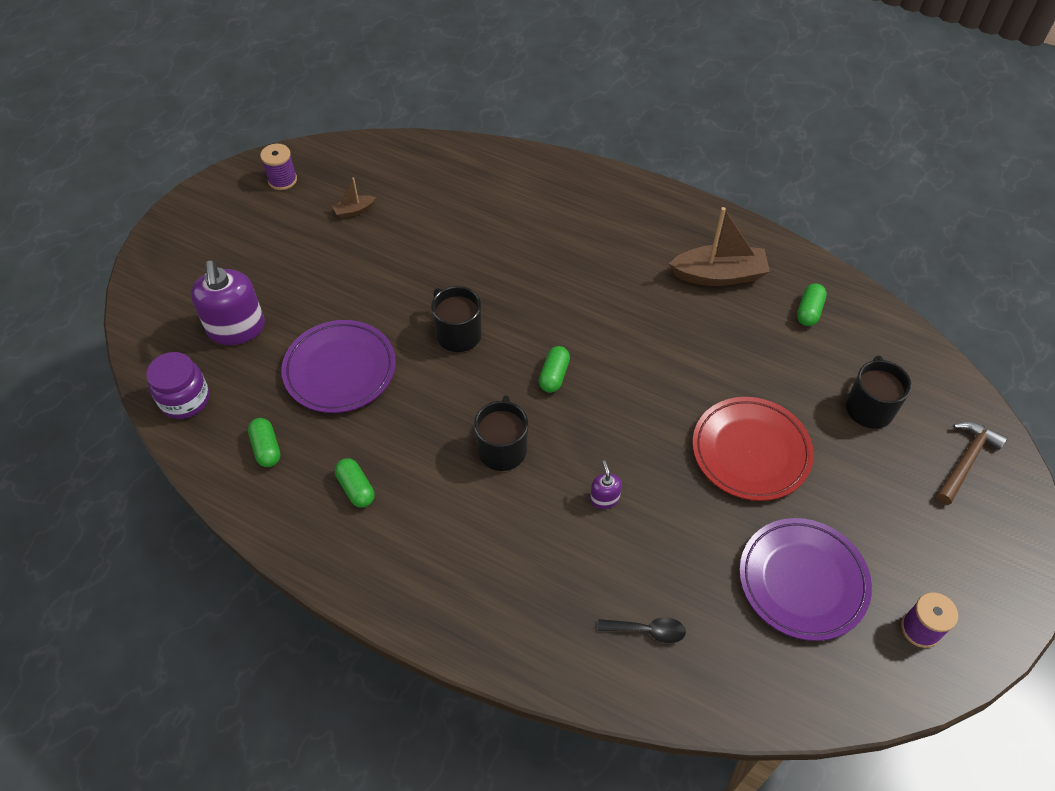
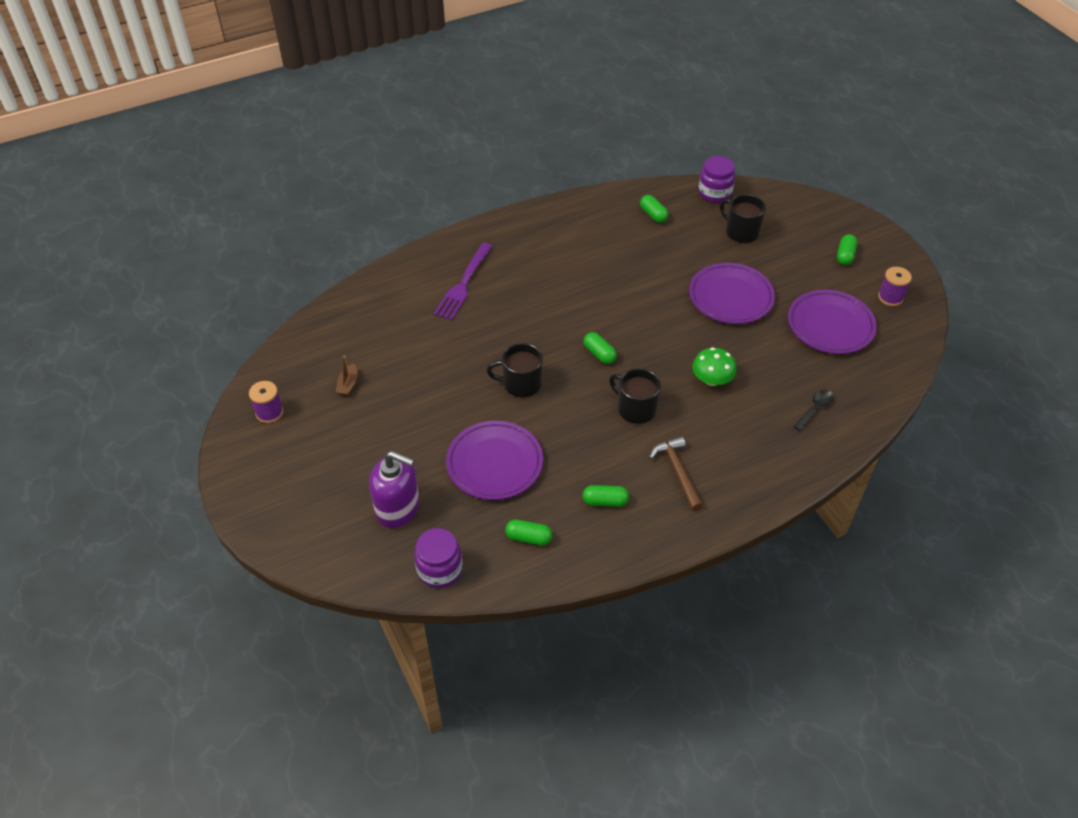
camera: 55 degrees left, 5 degrees down
purple soap dispenser [590,461,622,509] -> green mushroom [692,347,737,386]
brown boat [669,207,770,286] -> none
red plate [692,397,814,501] -> purple plate [689,263,775,324]
brown hammer [936,421,1007,505] -> brown hammer moved to [649,437,703,511]
none -> purple fork [434,243,493,320]
none -> purple jar [698,156,735,203]
none -> green capsule [837,234,857,265]

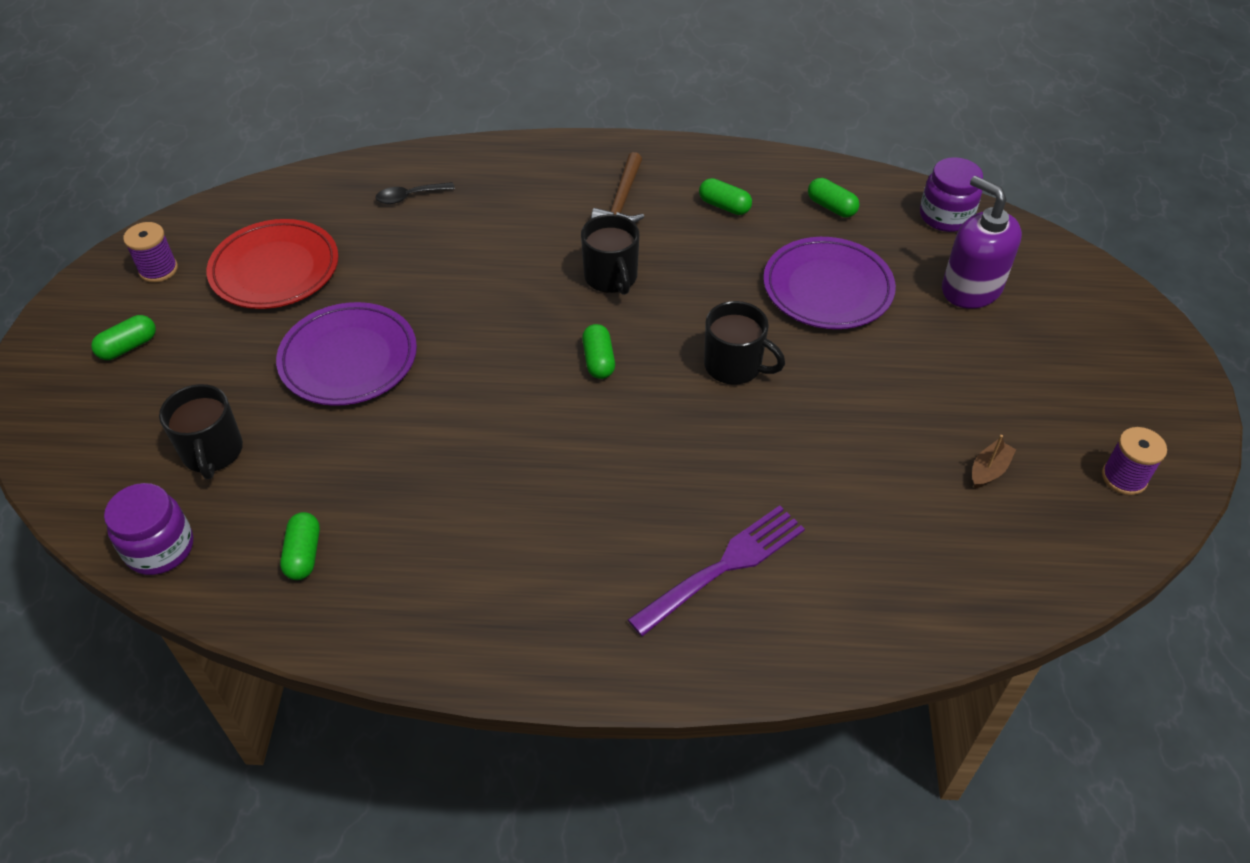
camera: 150 degrees left, 0 degrees up
green mushroom [692,347,737,386] -> none
purple plate [788,290,877,354] -> red plate [207,219,339,309]

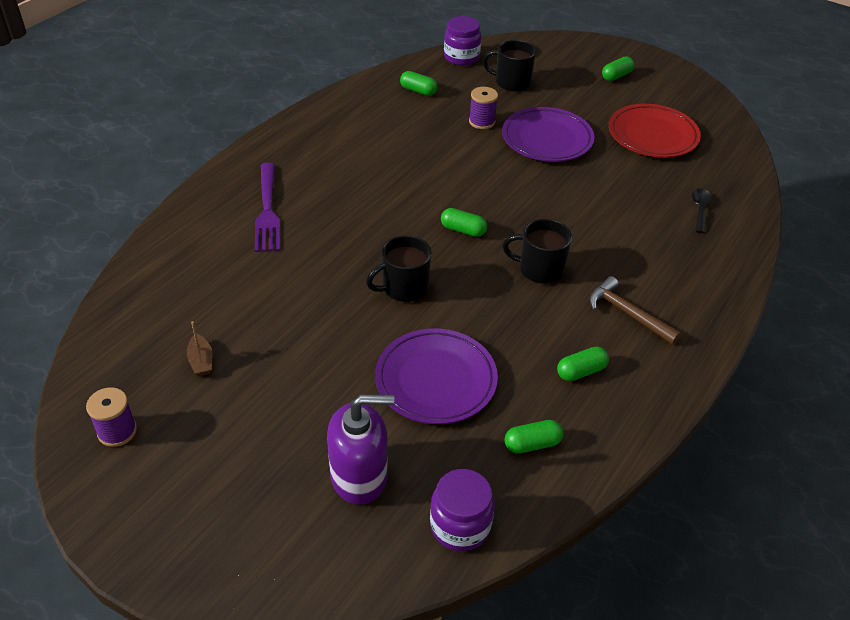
camera: 120 degrees right, 5 degrees down
green capsule [91,315,156,360] -> green capsule turned 60 degrees clockwise [602,56,634,81]
purple spool [123,222,178,283] -> purple spool moved to [469,87,498,129]

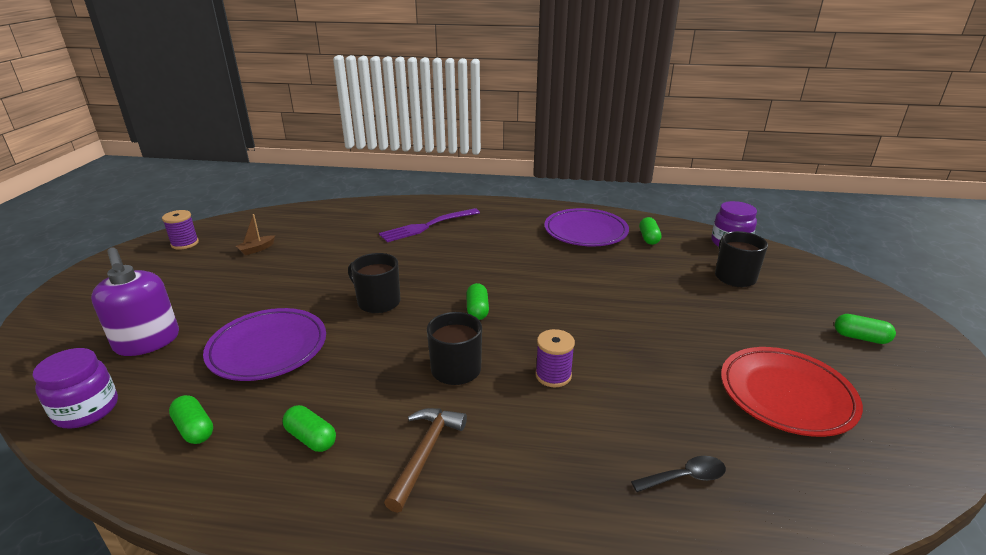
camera: 65 degrees right, 15 degrees down
purple spool [469,87,498,129] -> purple spool moved to [535,329,575,387]
purple plate [502,107,594,162] -> purple plate moved to [544,208,629,246]

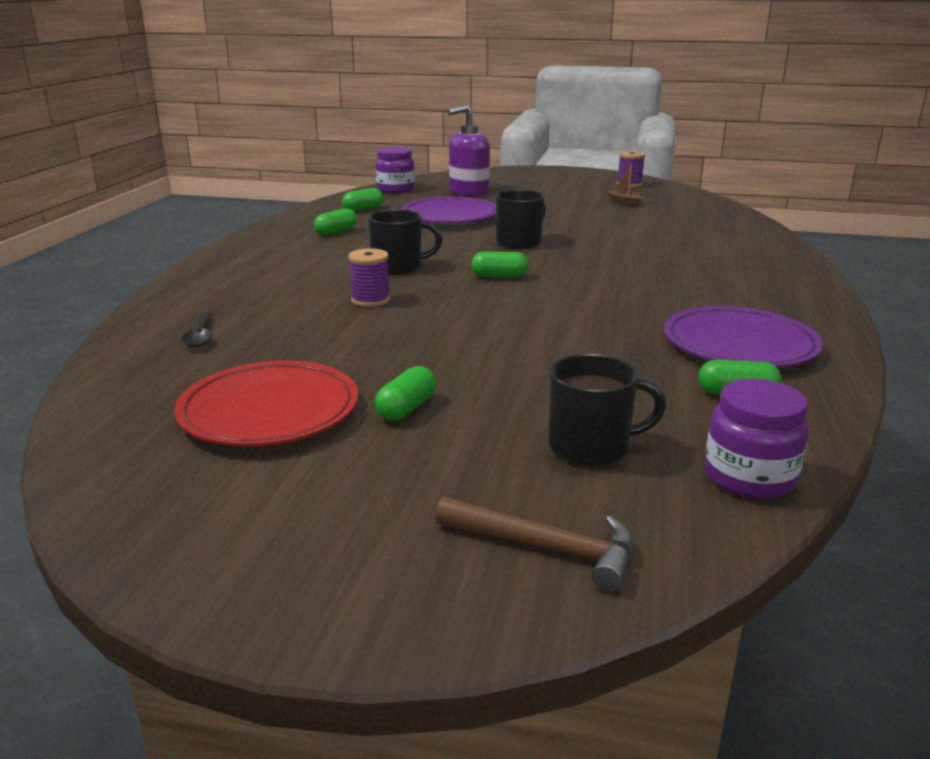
camera: 95 degrees right, 5 degrees down
purple fork [379,208,480,242] -> none
brown hammer [384,408,467,513] -> brown hammer moved to [435,497,633,592]
green capsule [835,314,896,344] -> green capsule moved to [375,366,436,421]

